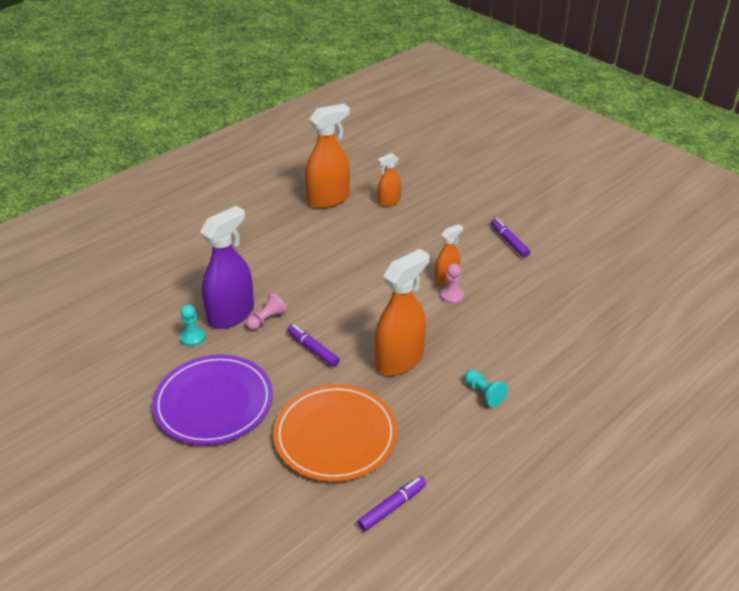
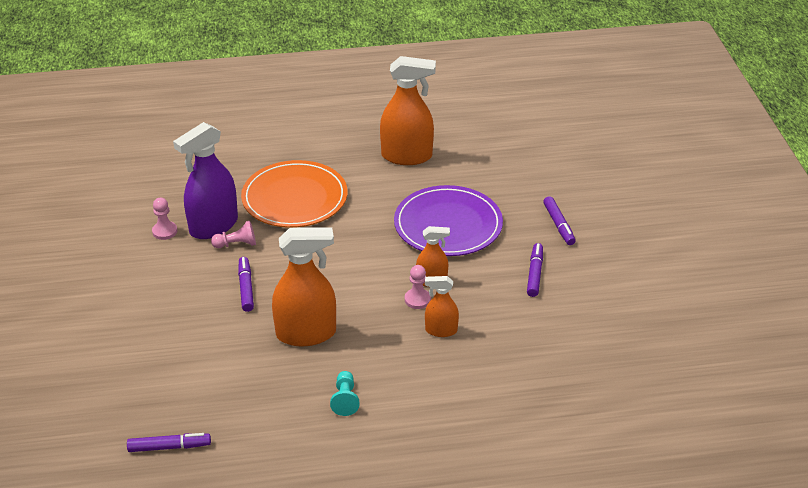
camera: 35 degrees right, 0 degrees up
purple plate [152,355,273,445] -> purple plate moved to [394,185,503,256]
turquoise pawn [180,305,205,346] -> pink pawn [152,197,177,240]
purple spray bottle [200,206,254,329] -> purple spray bottle turned 150 degrees clockwise [173,122,238,239]
orange plate [273,384,397,482] -> orange plate moved to [241,160,348,228]
orange spray bottle [377,153,401,206] -> orange spray bottle moved to [425,276,459,337]
none -> purple marker [543,196,576,245]

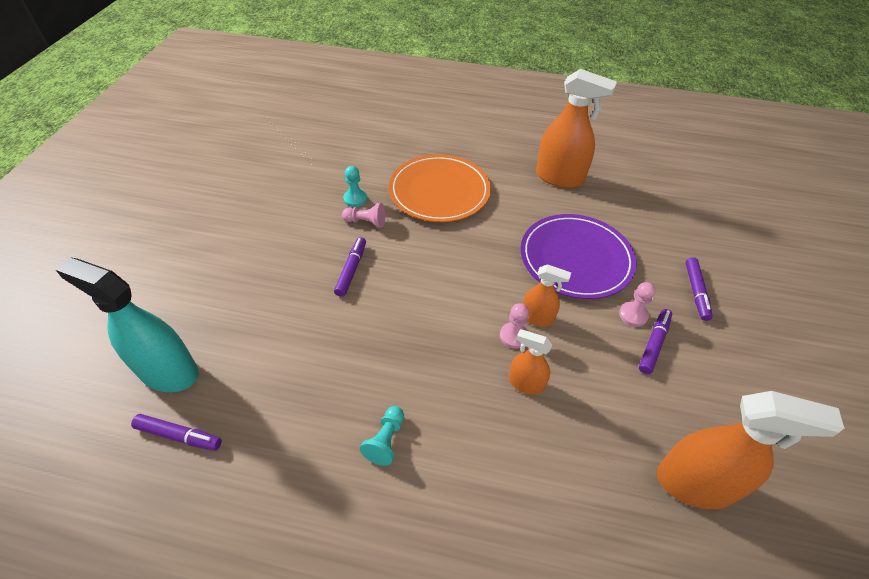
camera: 20 degrees right, 10 degrees up
pink pawn [152,197,177,240] -> pink pawn moved to [619,282,656,327]
purple spray bottle [173,122,238,239] -> turquoise pawn [343,166,367,207]
orange spray bottle [272,227,336,346] -> orange spray bottle moved to [656,391,844,509]
none -> turquoise spray bottle [56,258,199,392]

